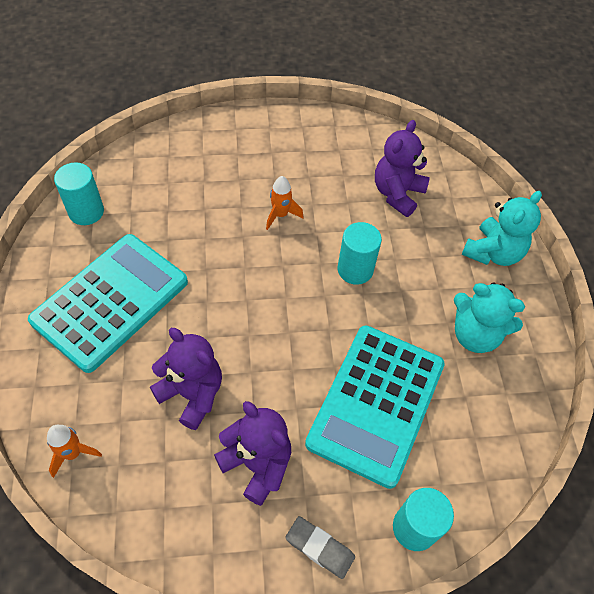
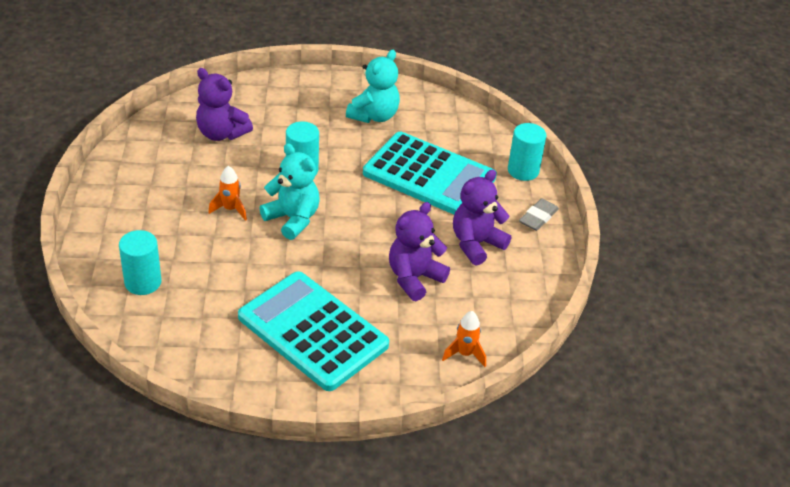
camera: 85 degrees left, 15 degrees down
turquoise cylinder [54,163,104,225] -> turquoise cylinder moved to [119,230,162,295]
turquoise teddy bear [462,191,542,266] -> turquoise teddy bear moved to [259,143,319,240]

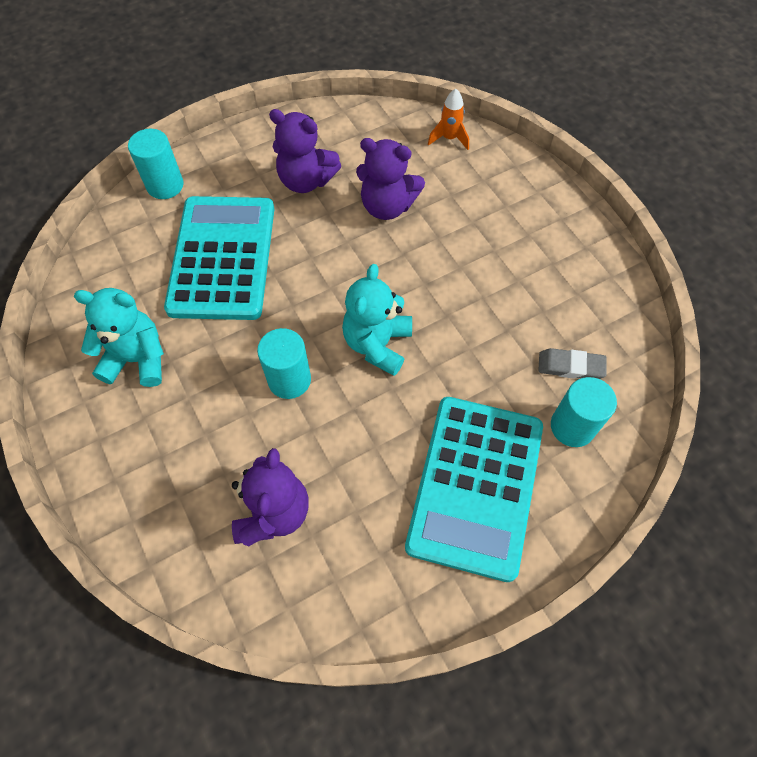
camera: 115 degrees left, 20 degrees up
orange rocket [208,166,247,221] -> none
turquoise calculator [238,271,389,391] -> turquoise calculator moved to [405,397,543,582]
grey eraser [519,198,559,231] -> grey eraser moved to [538,348,606,379]

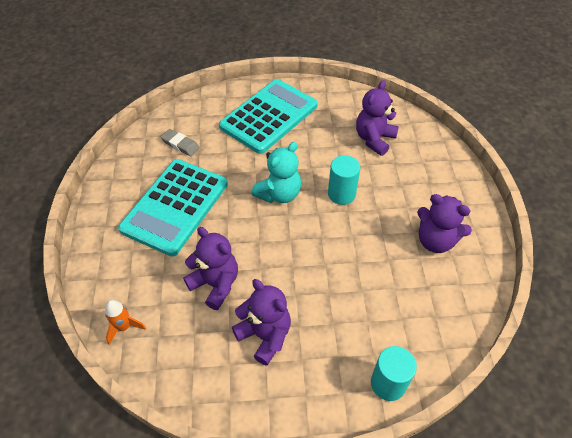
camera: 155 degrees left, 10 degrees down
turquoise teddy bear [74,288,164,387] -> purple teddy bear [417,194,472,253]
turquoise calculator [164,196,274,320] -> turquoise calculator moved to [118,159,228,257]
turquoise cylinder [551,377,617,447] -> none

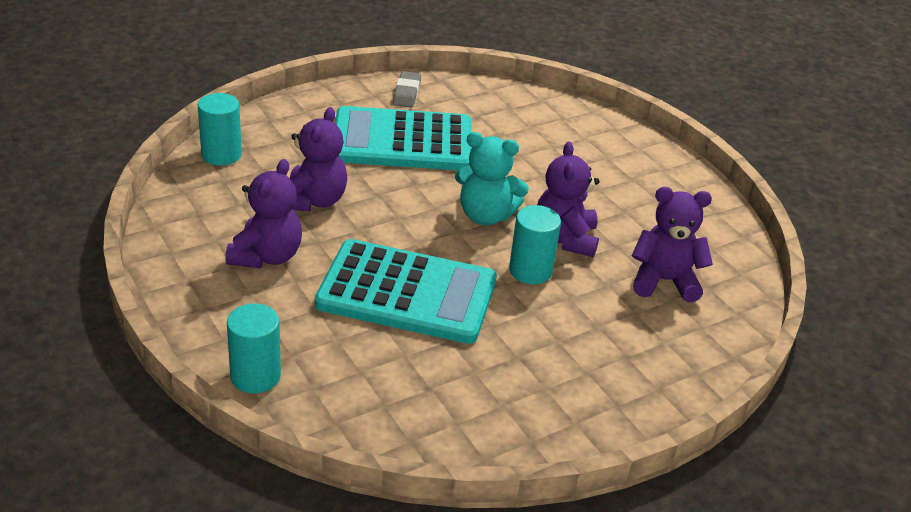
camera: 60 degrees right, 15 degrees down
orange rocket [105,300,146,345] -> turquoise cylinder [198,93,242,166]
grey eraser [161,129,200,156] -> grey eraser moved to [393,71,421,108]
turquoise calculator [219,79,318,154] -> turquoise calculator moved to [315,239,497,344]
purple teddy bear [417,194,472,253] -> purple teddy bear moved to [537,142,600,257]

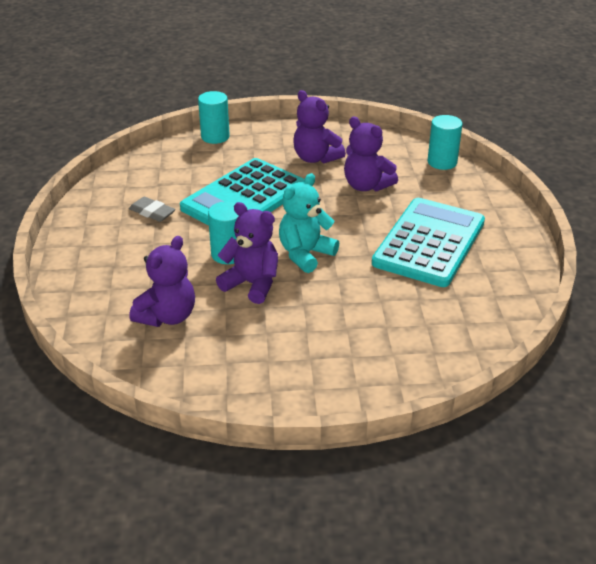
camera: 120 degrees right, 0 degrees up
grey eraser [393,71,421,108] -> grey eraser moved to [129,197,176,222]

